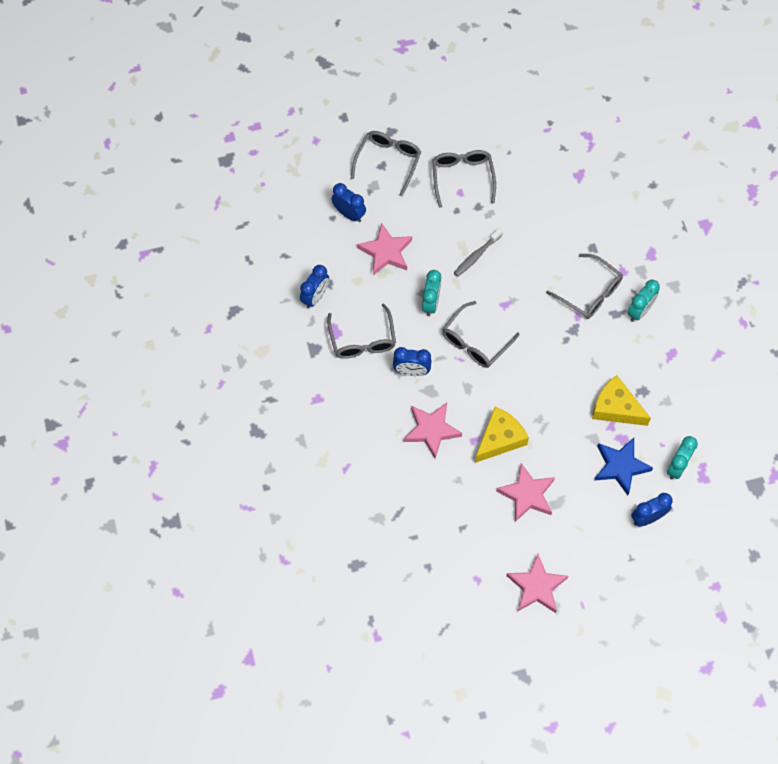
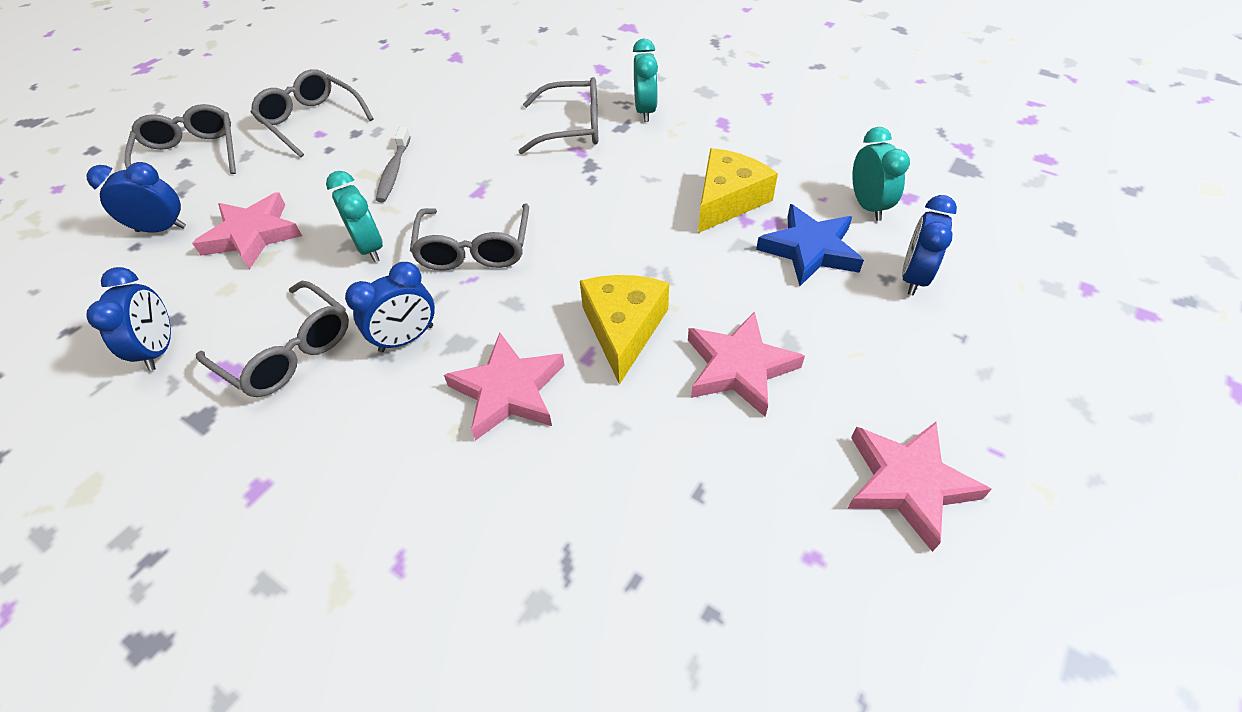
camera: 40 degrees left, 15 degrees down
yellow cheese [592,375,651,426] -> yellow cheese turned 135 degrees clockwise [698,148,778,233]

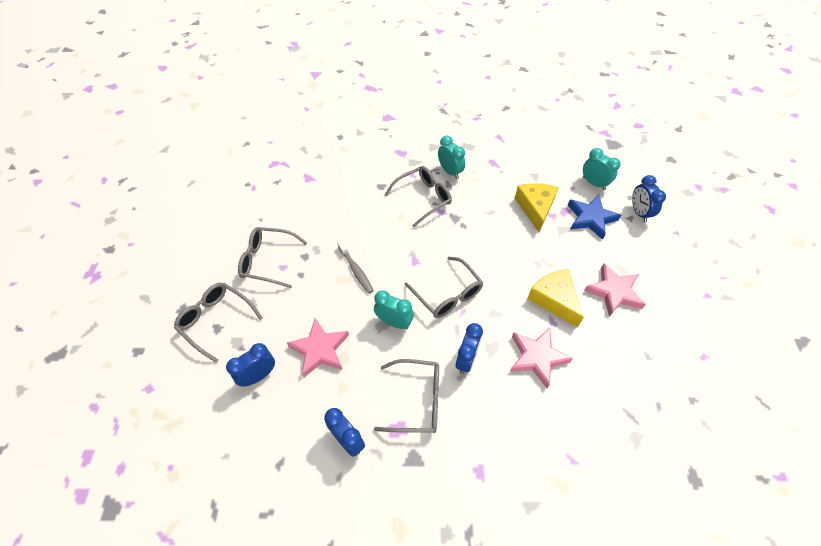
camera: 35 degrees left, 5 degrees up
pink star [847,422,992,552] -> none

